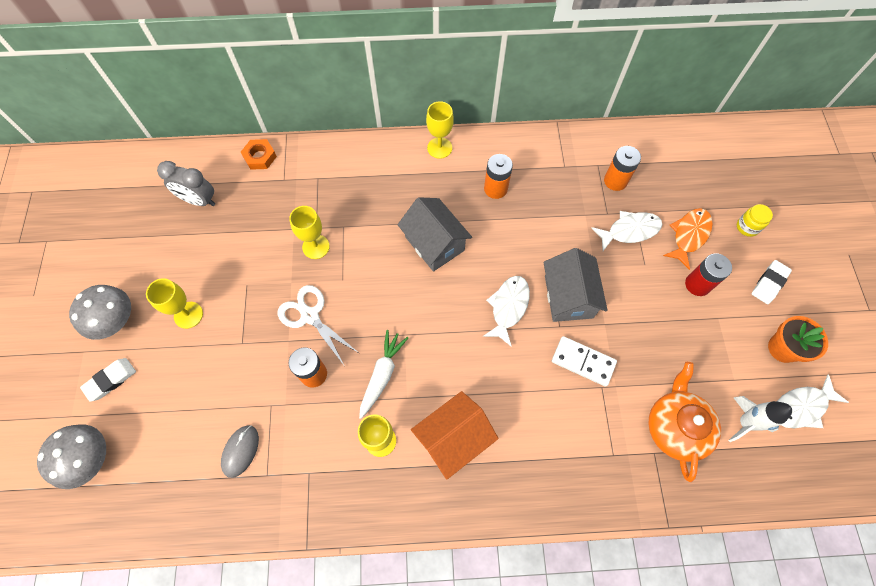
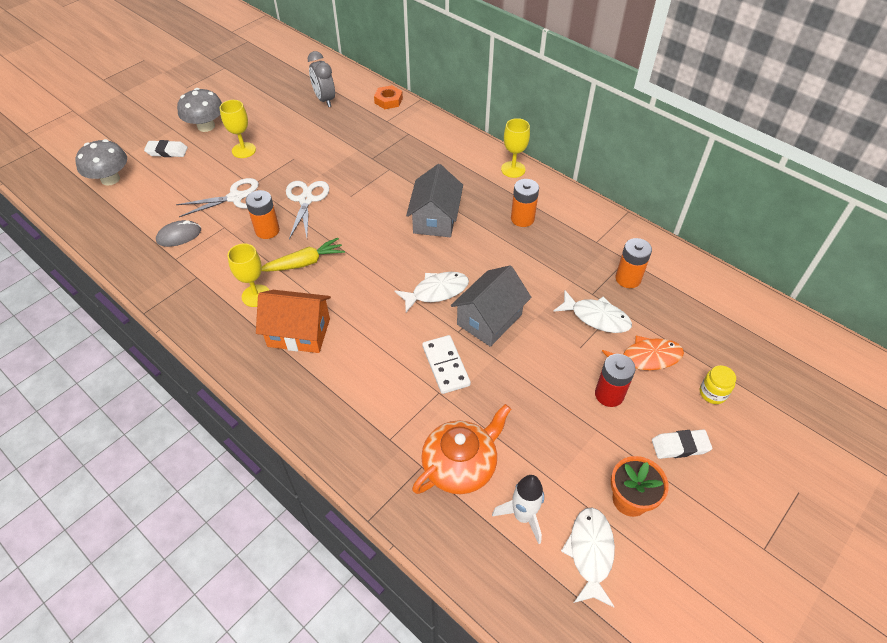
camera: 45 degrees right, 15 degrees down
yellow goblet [289,206,330,259] -> none
white carrot [359,330,408,419] -> yellow carrot [262,238,345,272]
white fish [777,374,849,428] -> white fish turned 75 degrees clockwise [561,507,615,607]
none -> white scissors [176,178,259,217]

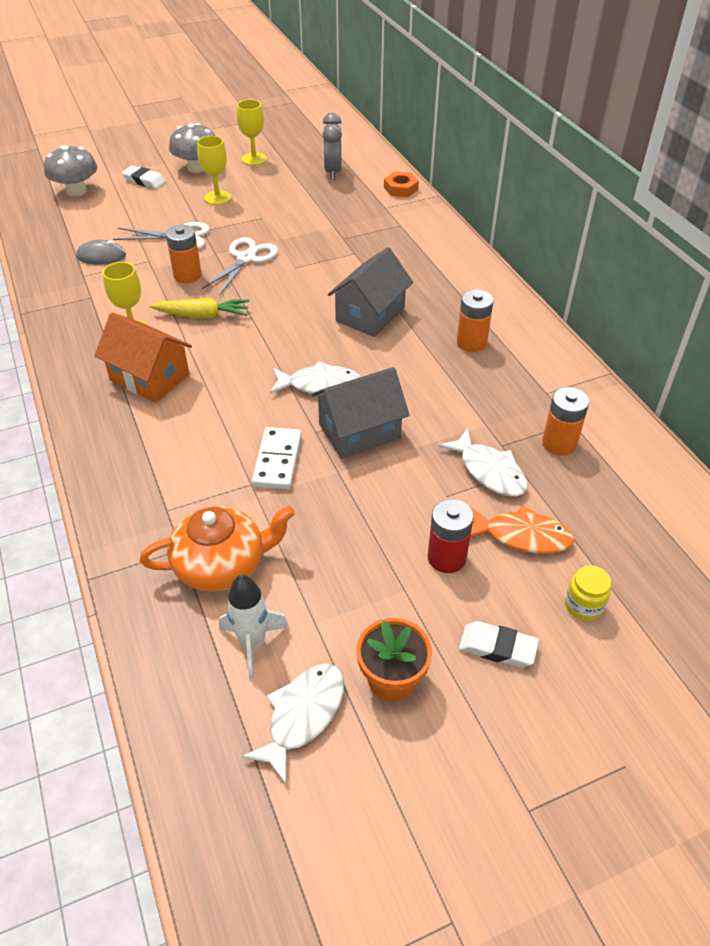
camera: 25 degrees right, 5 degrees down
yellow goblet [501,118,530,178] -> yellow goblet moved to [237,99,267,165]

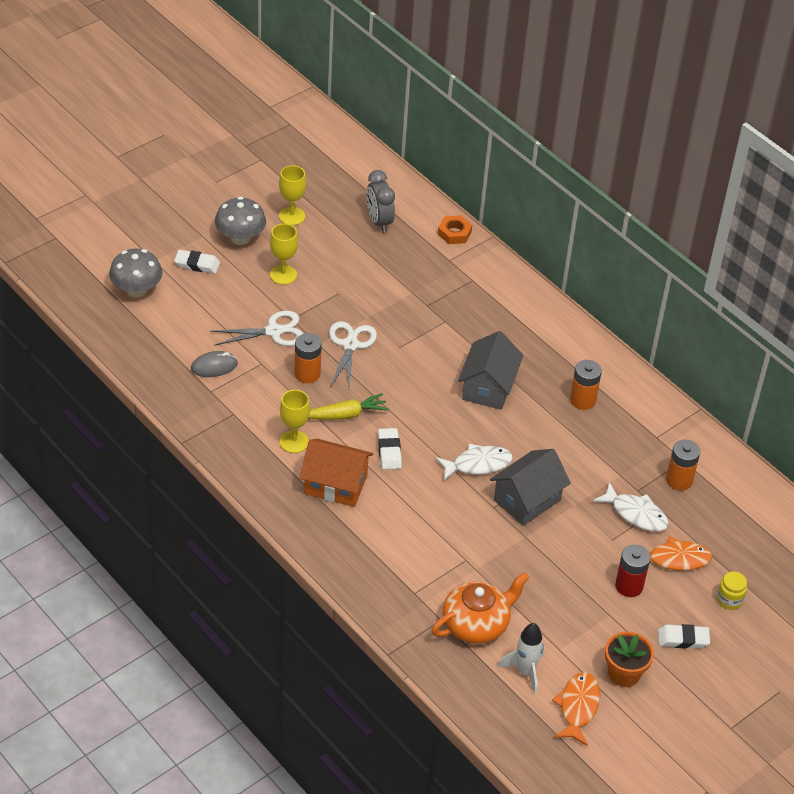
camera: 20 degrees left, 0 degrees up
white fish [242,663,344,784] -> orange fish [552,672,600,746]
white domino [252,427,302,489] -> none
none -> white eraser [378,428,402,470]

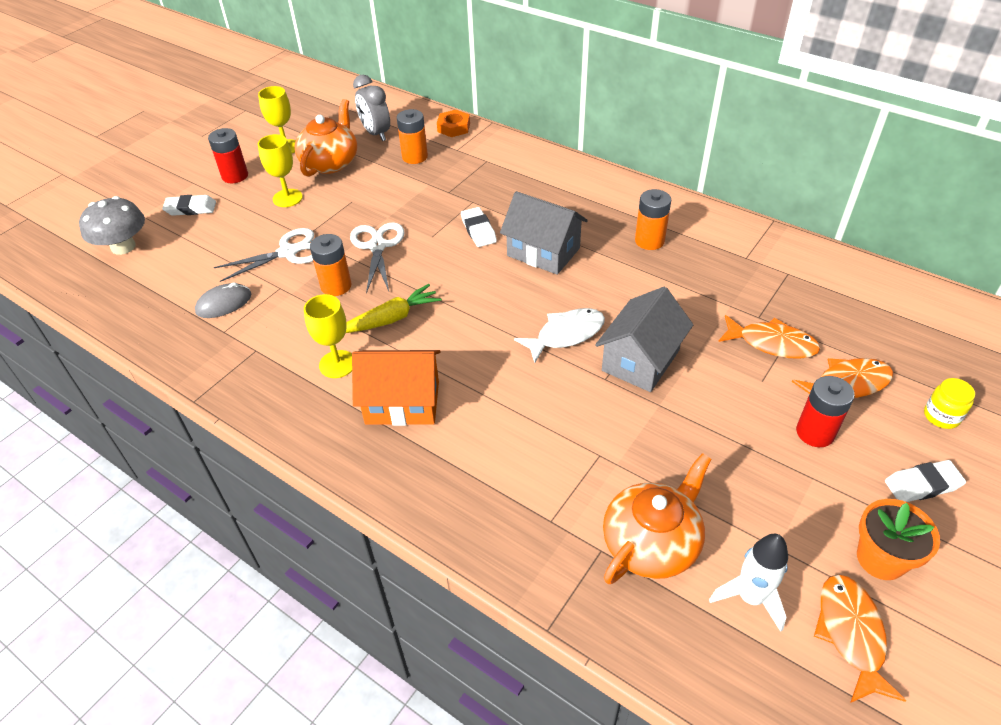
camera: 10 degrees left, 0 degrees up
grey mushroom [215,197,266,245] -> red battery [208,128,248,183]
white eraser [378,428,402,470] -> white eraser moved to [461,207,497,247]
grey house [458,331,523,410] -> grey house turned 60 degrees counterclockwise [500,191,588,275]
white fish [593,482,669,532] -> orange fish [718,315,820,359]
orange battery [666,440,700,491] -> orange battery moved to [397,109,428,164]
none -> orange teapot [295,99,357,177]

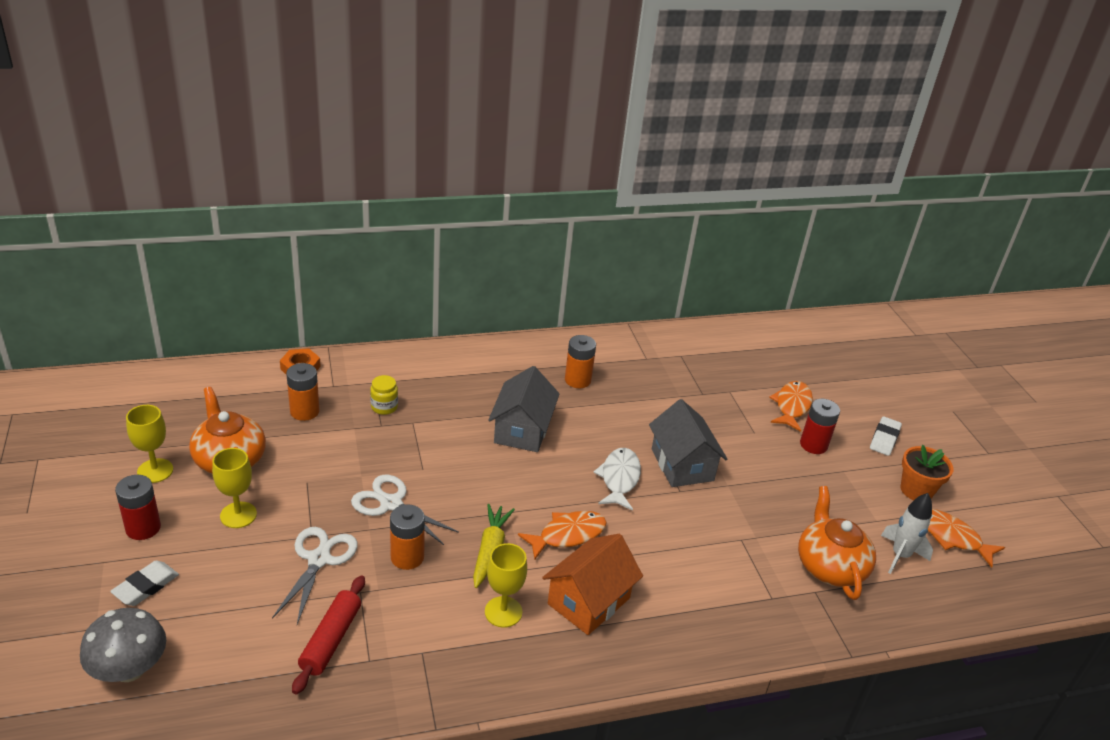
camera: 55 degrees left, 10 degrees down
grey mouse [195,282,251,318] -> red rolling pin [292,575,365,695]
grey clock [353,75,390,141] -> none
white eraser [461,207,497,247] -> none
grey house [500,191,588,275] -> grey house turned 60 degrees counterclockwise [488,366,560,452]
orange fish [718,315,820,359] -> orange fish moved to [518,511,607,560]
yellow jar [924,378,975,429] -> yellow jar moved to [370,375,398,415]

